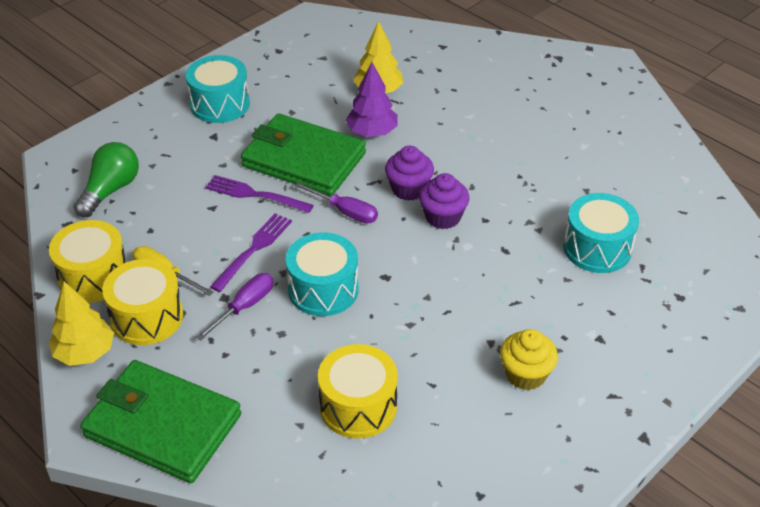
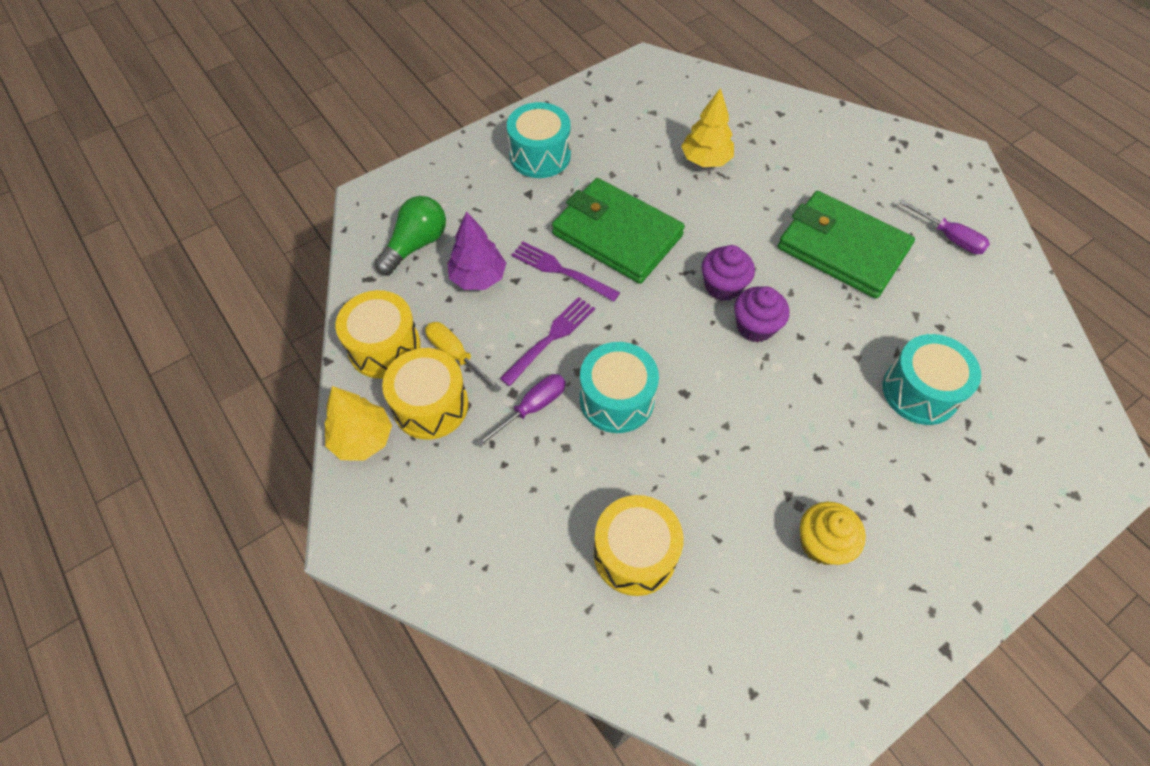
camera: 10 degrees right, 15 degrees up
green wallet [80,360,241,483] -> green wallet moved to [778,191,915,299]
purple screwdriver [295,182,378,223] -> purple screwdriver moved to [899,200,990,254]
purple tree [346,62,397,137] -> purple tree moved to [447,211,506,290]

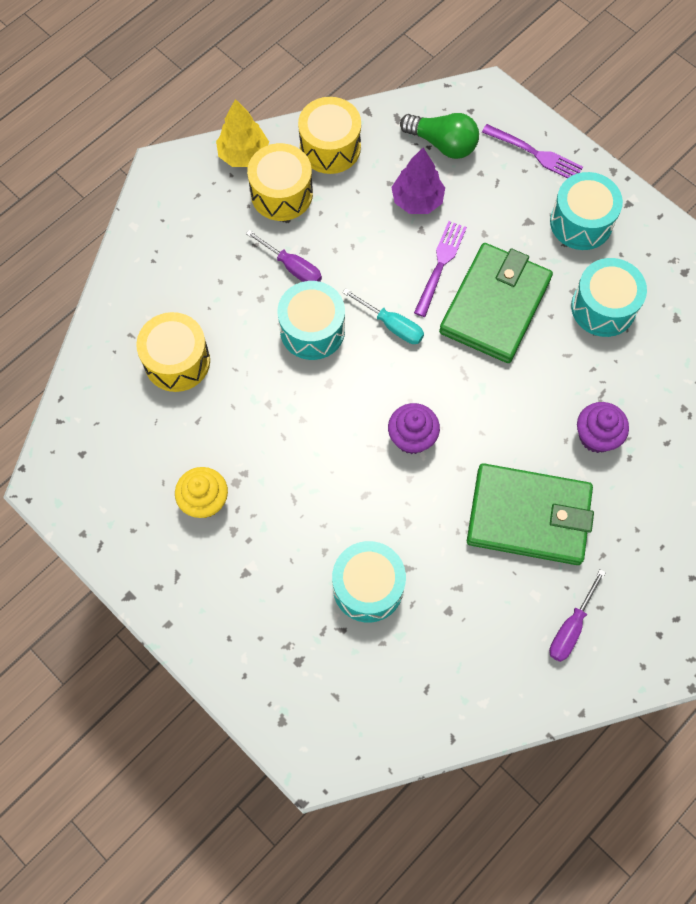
camera: 80 degrees right, 10 degrees up
yellow screwdriver [425,322,502,392] -> none
purple fork [500,297,595,386] -> purple fork moved to [482,124,583,178]
yellow tree [681,88,734,167] -> none
purple cupcake [702,245,755,301] -> purple cupcake moved to [577,402,629,453]
green wallet [778,191,915,299] -> green wallet turned 75 degrees clockwise [467,463,594,565]
none -> turquoise screwdriver [342,288,424,344]
none -> turquoise drum [571,258,647,337]

